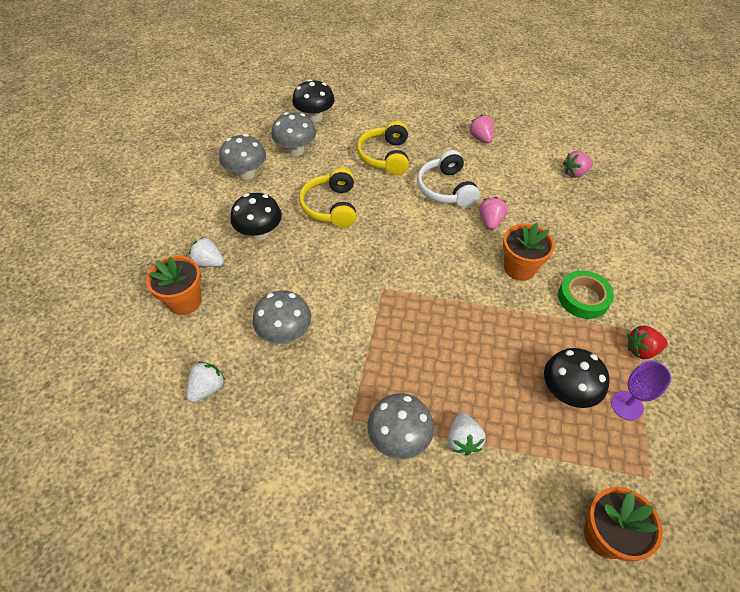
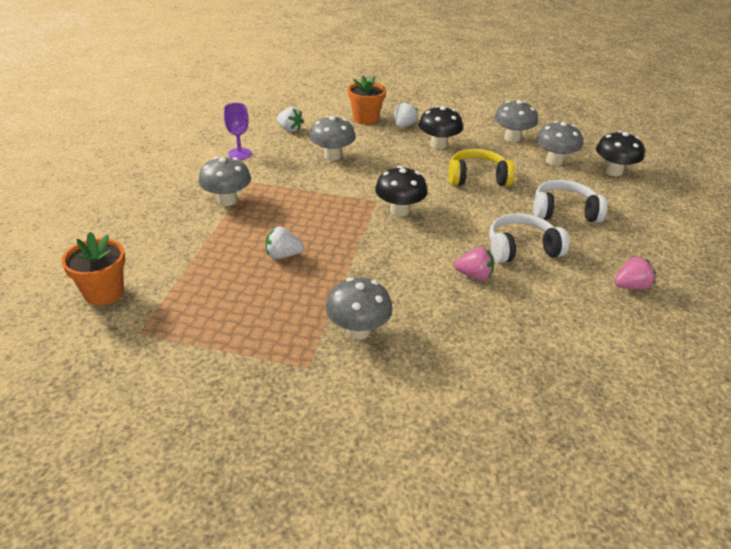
camera: 90 degrees right, 15 degrees down
yellow headphones [357,121,409,175] -> white headphones [533,180,607,223]
white strawberry [448,413,486,456] -> white strawberry moved to [265,227,304,259]
orange flower pot [503,223,555,281] -> none
black mushroom [544,348,609,408] -> black mushroom moved to [375,166,427,217]
green tape [558,270,614,319] -> grey mushroom [326,277,392,340]
pink strawberry [563,151,593,178] -> none
purple goblet [611,360,671,420] -> purple goblet moved to [224,103,252,160]
red strawberry [628,326,668,359] -> none

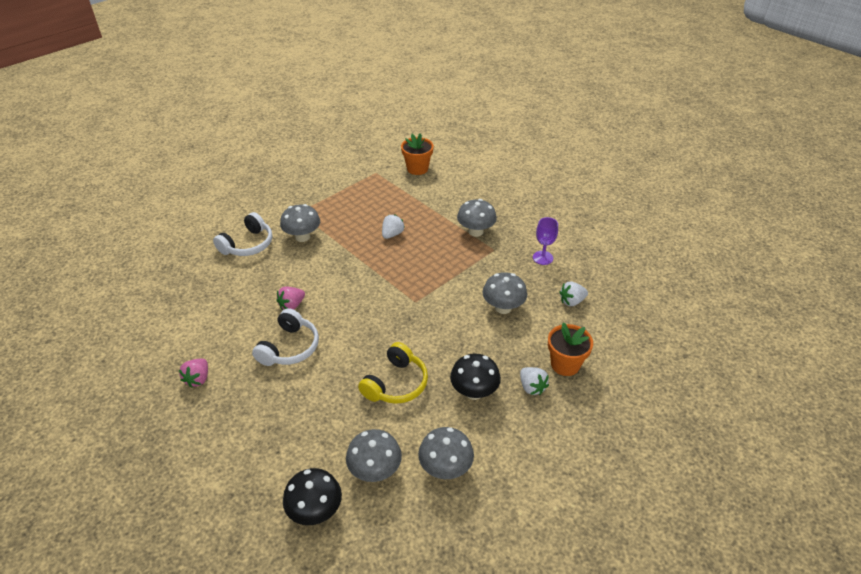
camera: 125 degrees right, 5 degrees up
black mushroom [375,166,427,217] -> none
white headphones [533,180,607,223] -> white headphones moved to [213,212,273,256]

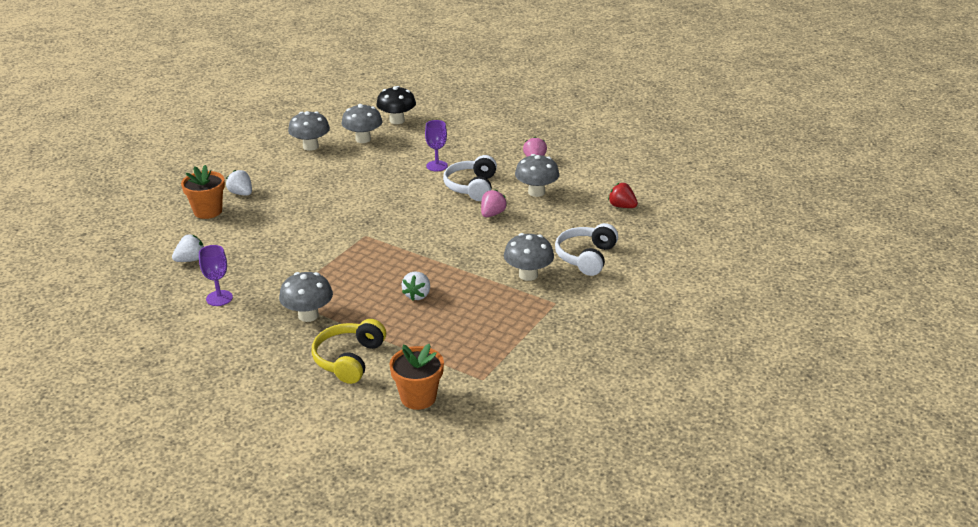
camera: 165 degrees right, 10 degrees down
yellow headphones [358,342,428,404] -> yellow headphones moved to [311,319,386,384]
black mushroom [450,353,501,400] -> none
grey mushroom [483,272,527,314] -> grey mushroom moved to [515,154,560,197]
none -> purple goblet [425,120,448,171]
none -> red strawberry [608,183,638,208]

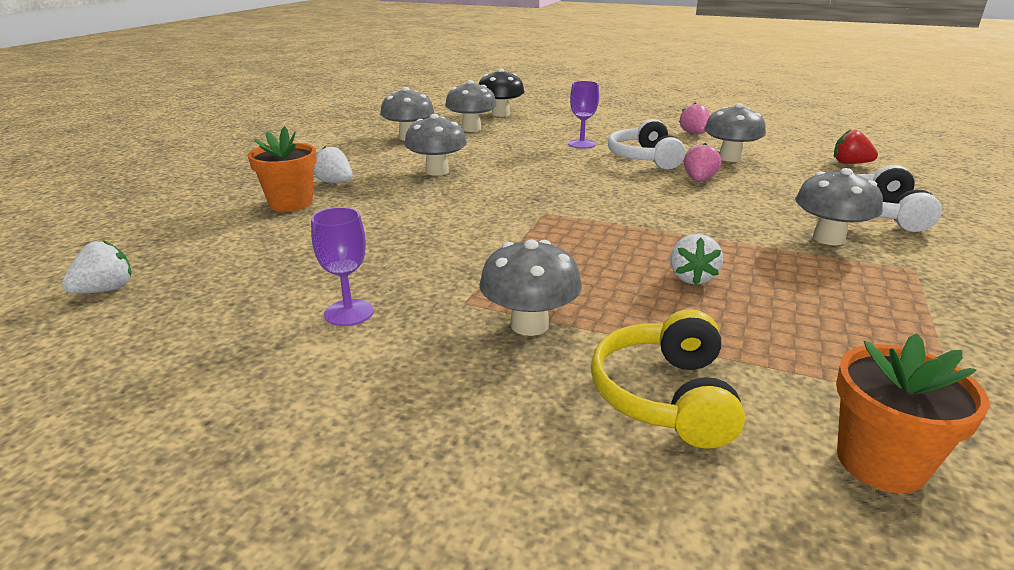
camera: 10 degrees left, 5 degrees down
white strawberry [172,235,204,262] -> white strawberry moved to [62,240,131,294]
none -> grey mushroom [404,114,467,176]

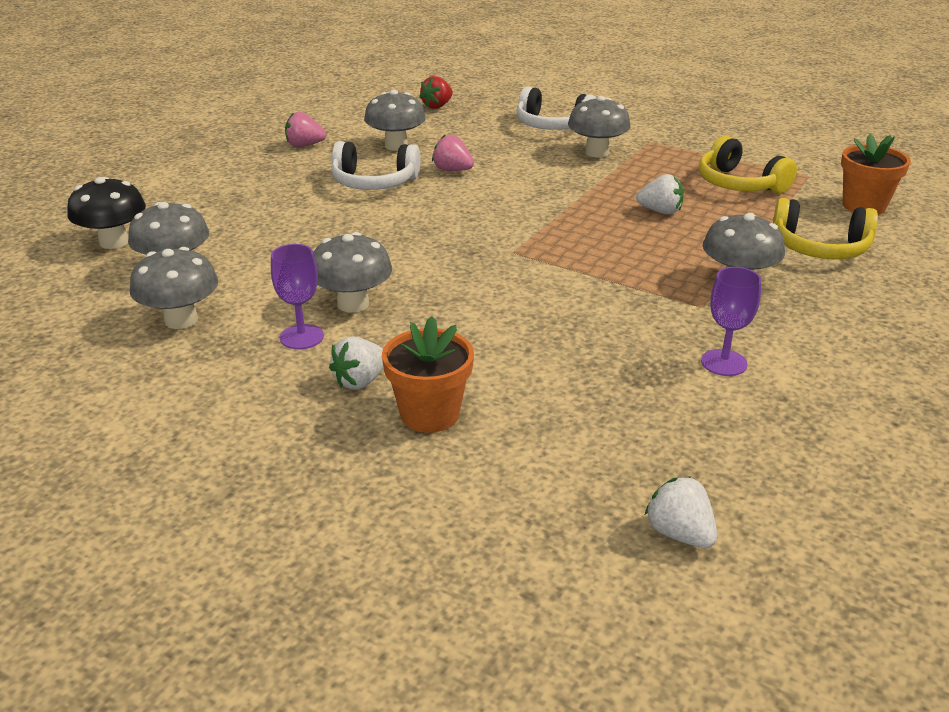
camera: 80 degrees left, 5 degrees up
purple goblet [568,81,599,149] -> purple goblet moved to [271,244,324,349]
none -> yellow headphones [699,136,797,194]

